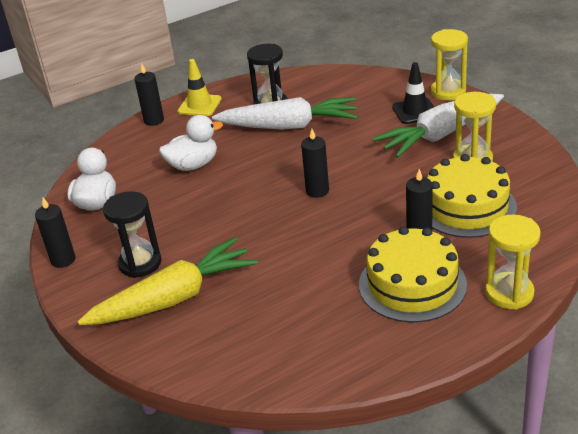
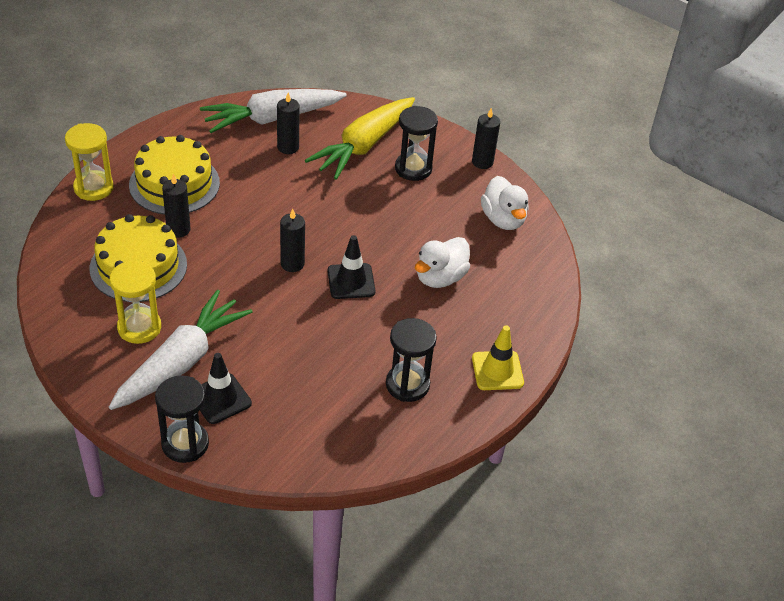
camera: 150 degrees right, 10 degrees up
black candle [134,64,164,126] -> black candle moved to [277,92,300,154]
white carrot [212,97,358,130] -> white carrot moved to [200,89,347,133]
yellow hourglass [431,29,468,101] -> black hourglass [155,375,209,463]
none -> black traffic cone [328,235,376,299]

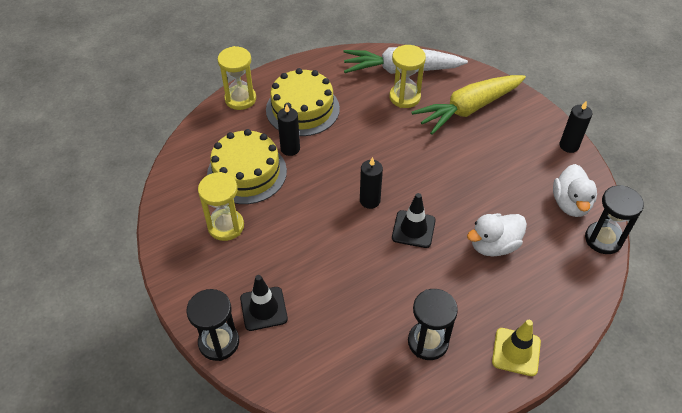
camera: 25 degrees right, 5 degrees up
white carrot [109,289,252,410] -> none
black candle [277,92,300,154] -> yellow hourglass [389,45,426,108]
black hourglass [395,106,438,181] -> black hourglass moved to [585,185,644,254]

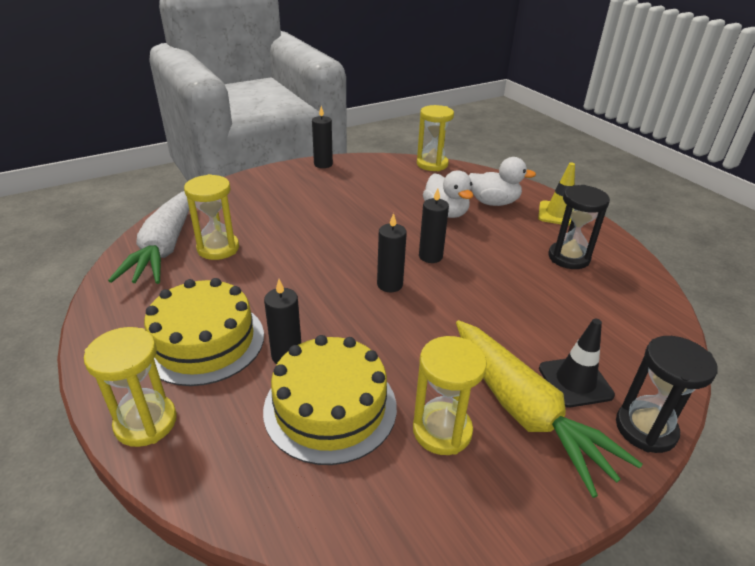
camera: 90 degrees left, 15 degrees down
black traffic cone [392,193,436,248] -> black candle [419,188,449,263]
yellow carrot [411,75,526,135] -> yellow carrot moved to [456,320,642,498]
white duck [553,164,597,217] -> white duck moved to [468,157,536,206]
black hourglass [585,185,644,254] -> yellow hourglass [417,105,454,171]

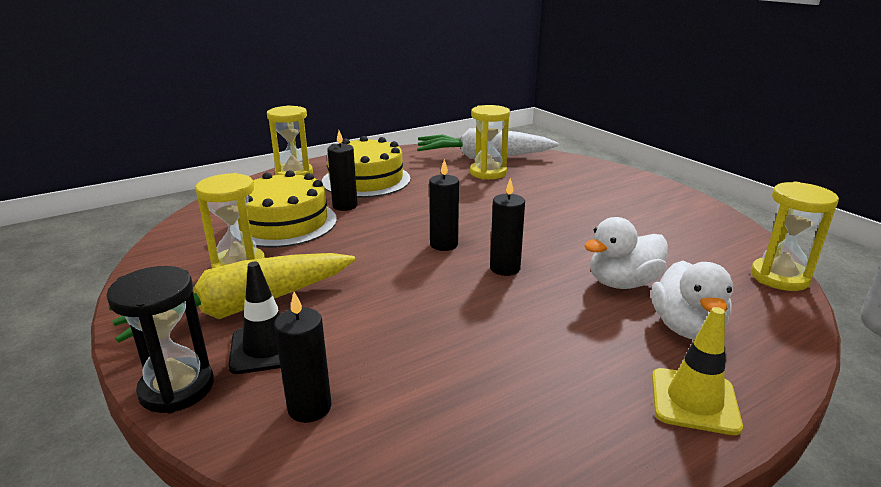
camera: 90 degrees right, 10 degrees down
black candle [312,106,333,168] -> black candle moved to [274,292,331,423]
black hourglass [548,185,610,269] -> none

